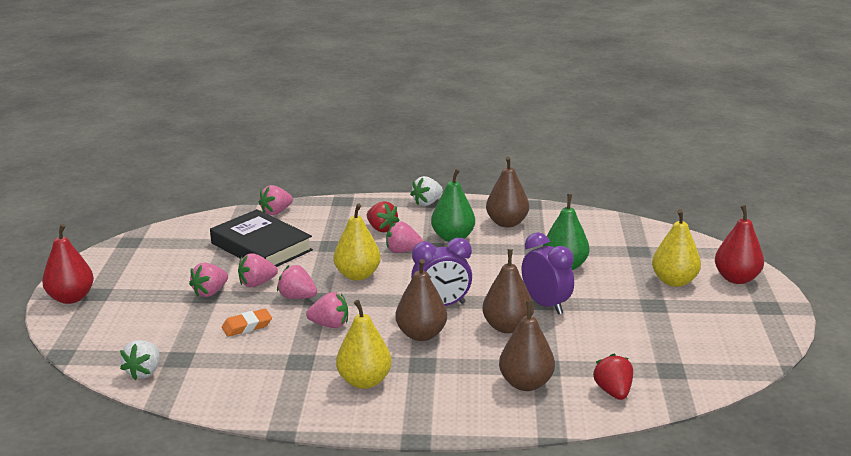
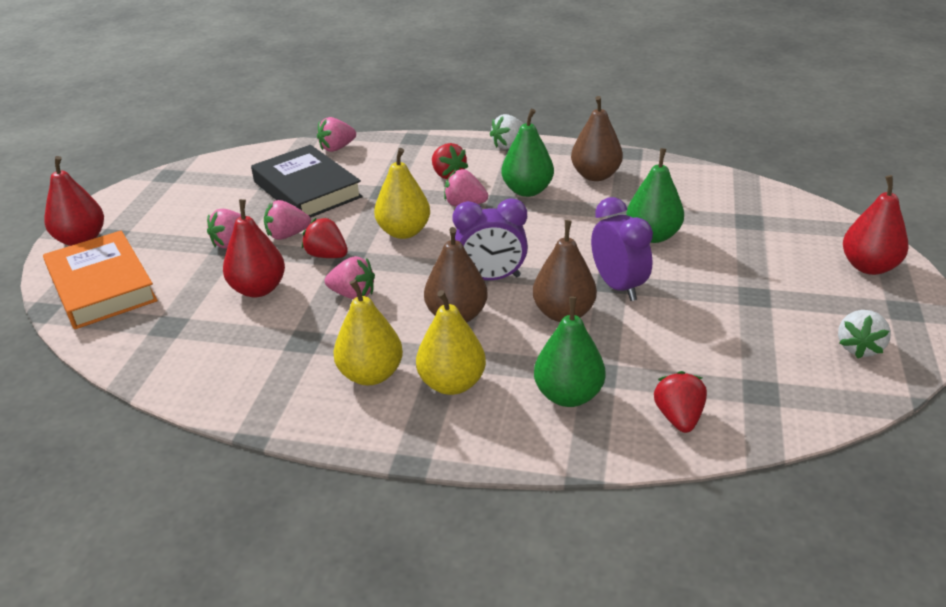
camera: 10 degrees right, 10 degrees up
white strawberry [120,340,160,380] -> white strawberry moved to [838,310,891,359]
orange eraser [222,309,272,337] -> red pear [223,199,285,298]
pink strawberry [277,265,317,299] -> red strawberry [302,218,348,258]
brown pear [499,301,555,391] -> green pear [534,296,605,407]
yellow pear [652,209,701,287] -> yellow pear moved to [416,290,486,395]
none -> orange book [43,230,158,329]

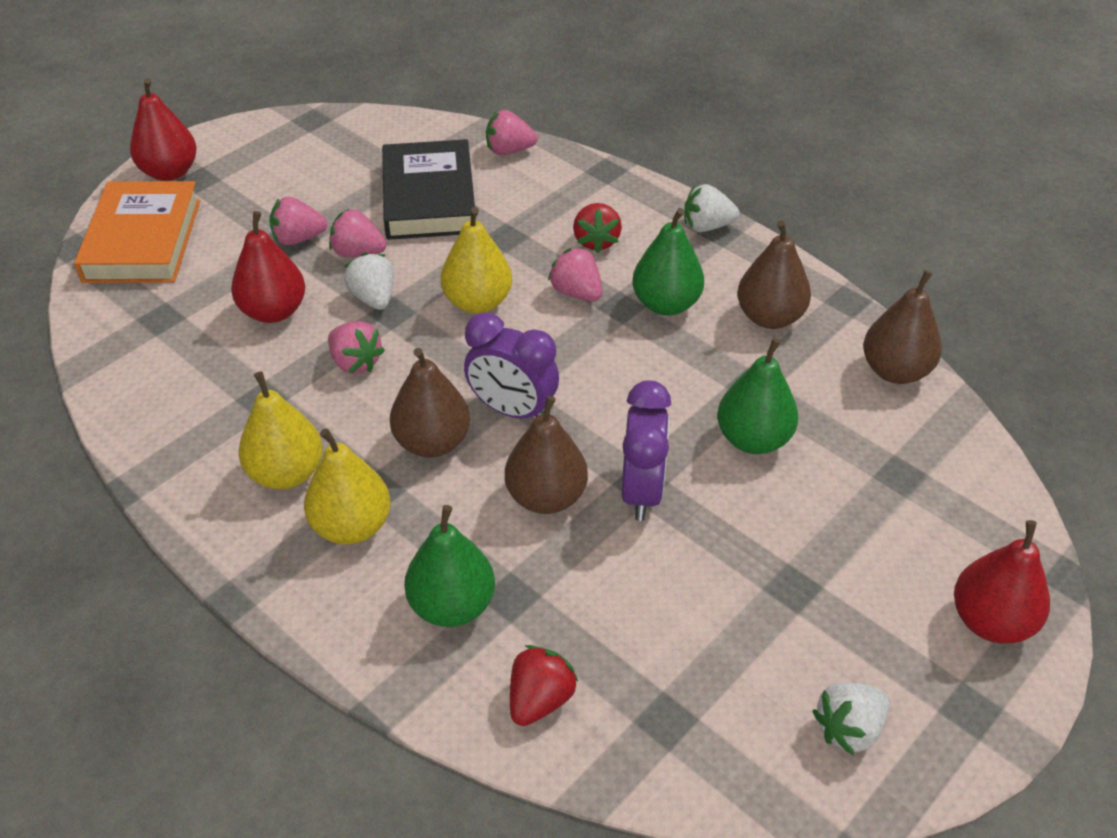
camera: 30 degrees right, 10 degrees up
red strawberry [302,218,348,258] -> white strawberry [344,253,394,310]
none -> brown pear [863,270,942,384]

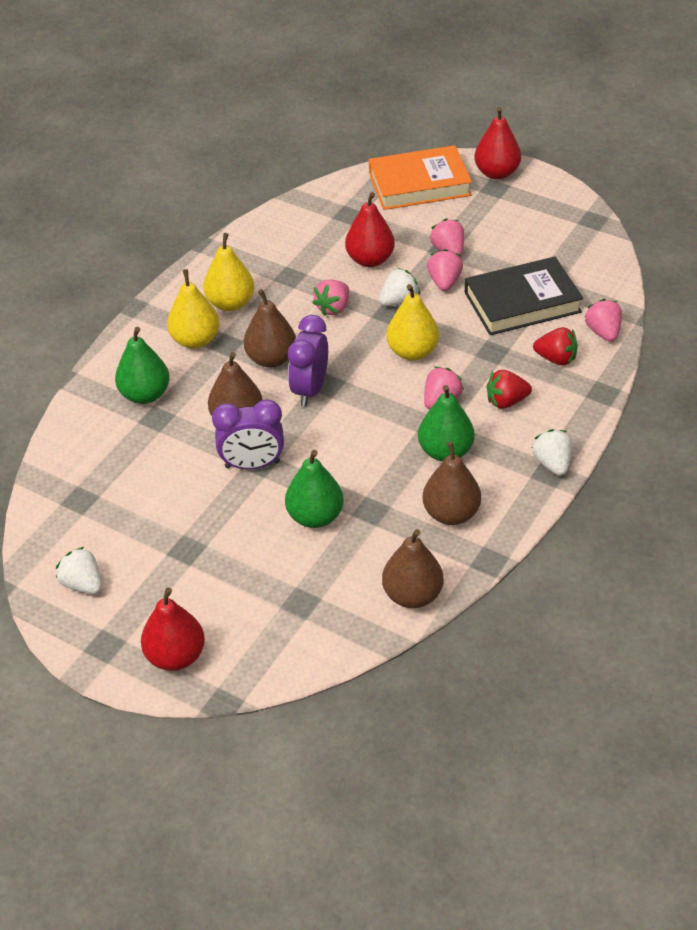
camera: 80 degrees right, 0 degrees up
red strawberry [510,645,578,726] -> red strawberry moved to [533,327,578,365]

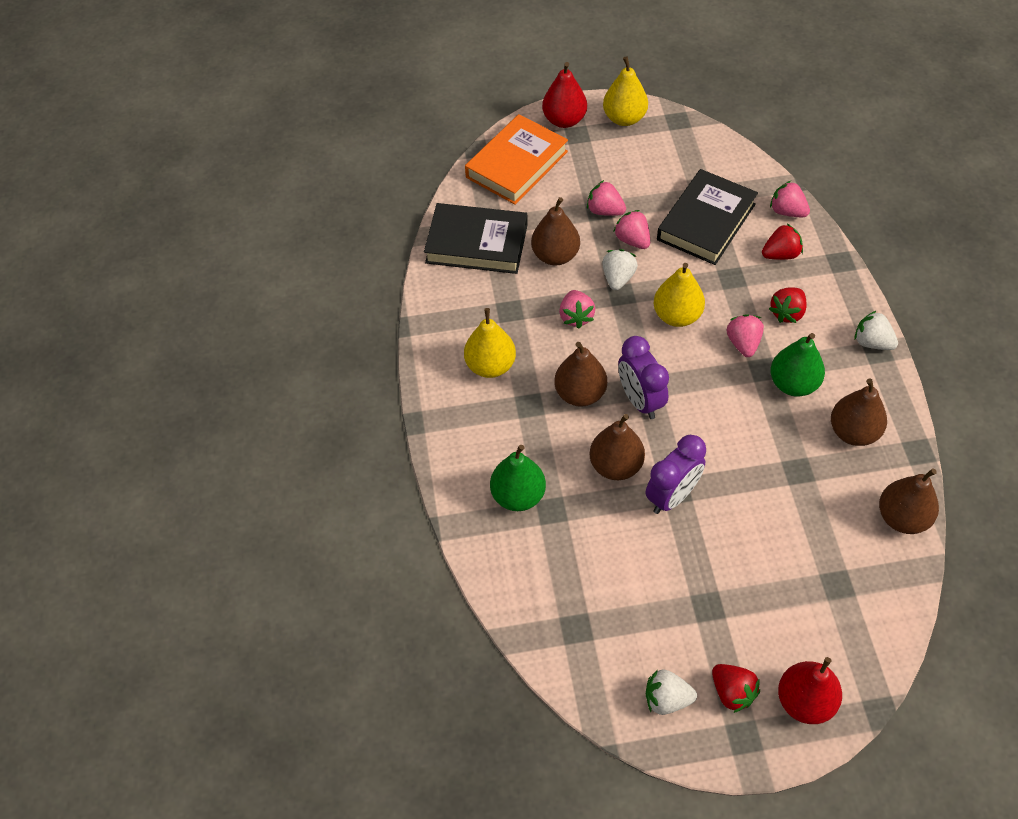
camera: 40 degrees left, 10 degrees up
yellow pear [167,269,220,349] -> yellow pear moved to [603,56,648,126]
green pear [285,450,344,528] -> none
red pear [345,192,395,267] -> brown pear [531,197,580,265]
none -> black book [424,203,528,274]
none -> red strawberry [712,664,760,713]

